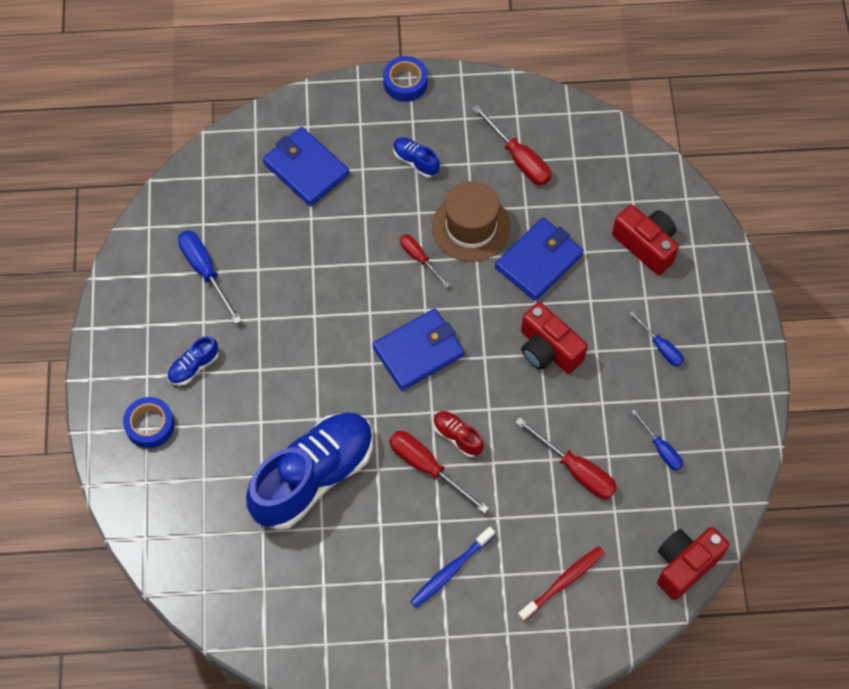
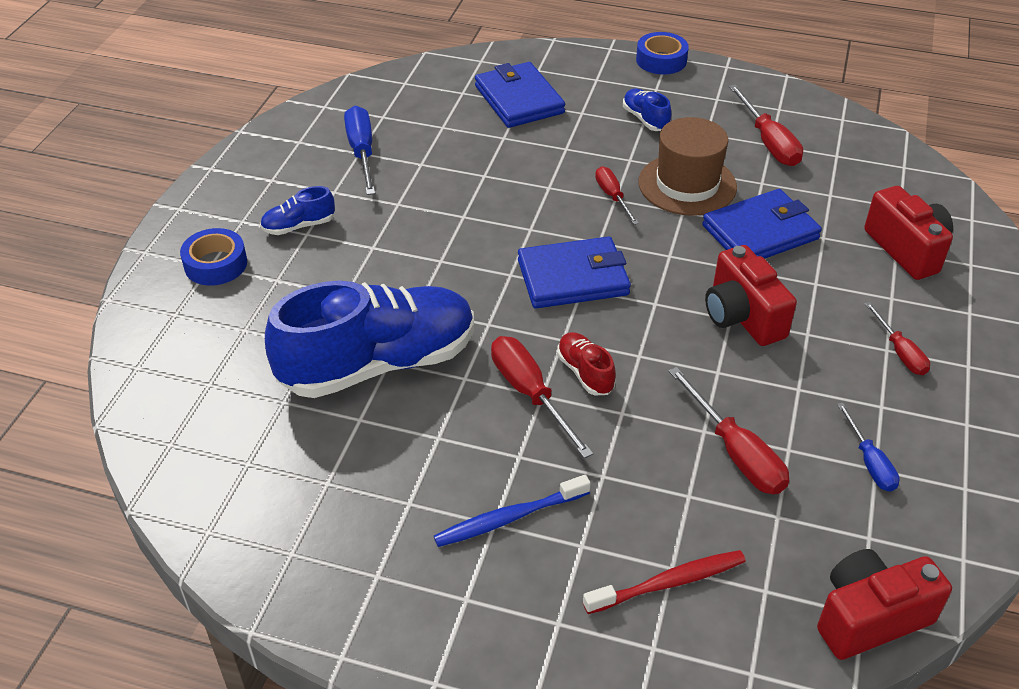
camera: 20 degrees right, 20 degrees down
blue screwdriver [629,311,684,366] -> red screwdriver [864,302,930,375]

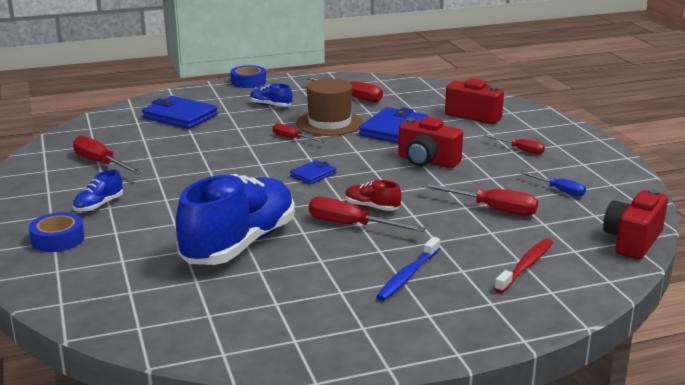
camera: 35 degrees left, 20 degrees down
blue screwdriver [344,106,375,195] -> red screwdriver [73,135,142,174]
blue wallet [518,236,631,309] -> blue wallet [290,160,336,184], size x0.54

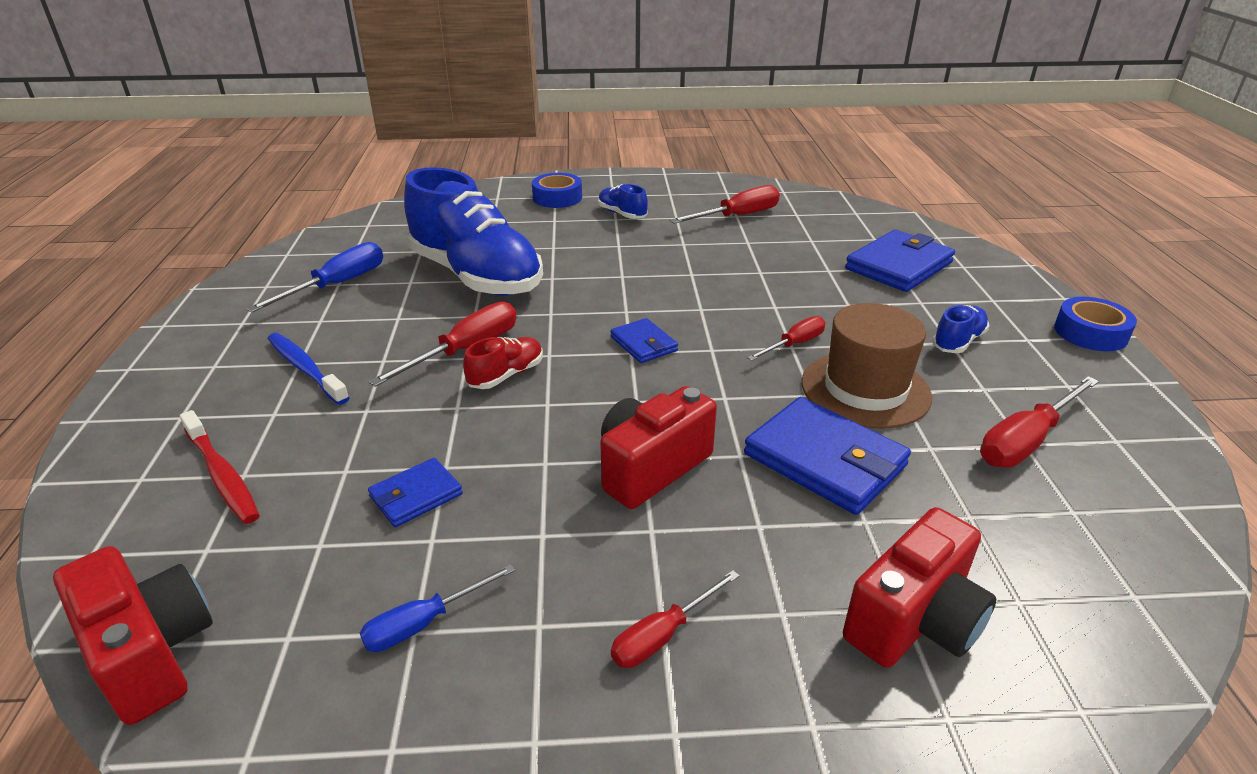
camera: 105 degrees right, 10 degrees up
red screwdriver [422,183,538,216] -> blue wallet [368,458,463,527]
none -> blue screwdriver [246,242,383,313]

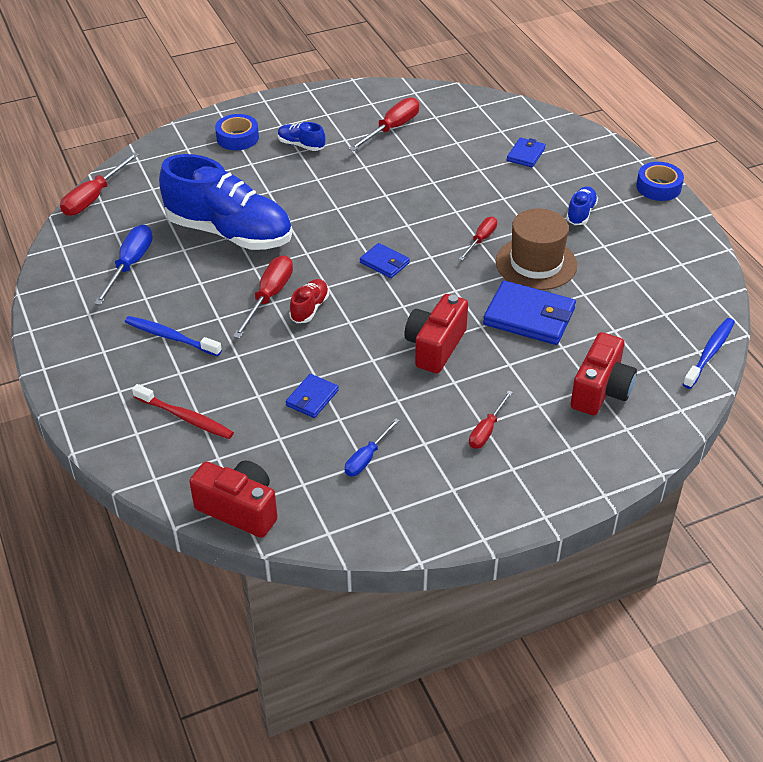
camera: 20 degrees left, 10 degrees up
blue wallet [845,230,955,292] -> blue wallet [507,137,546,168], size x0.54
red screwdriver [980,376,1099,468] -> red screwdriver moved to [60,153,139,216]
none -> blue toothbrush [683,318,735,389]

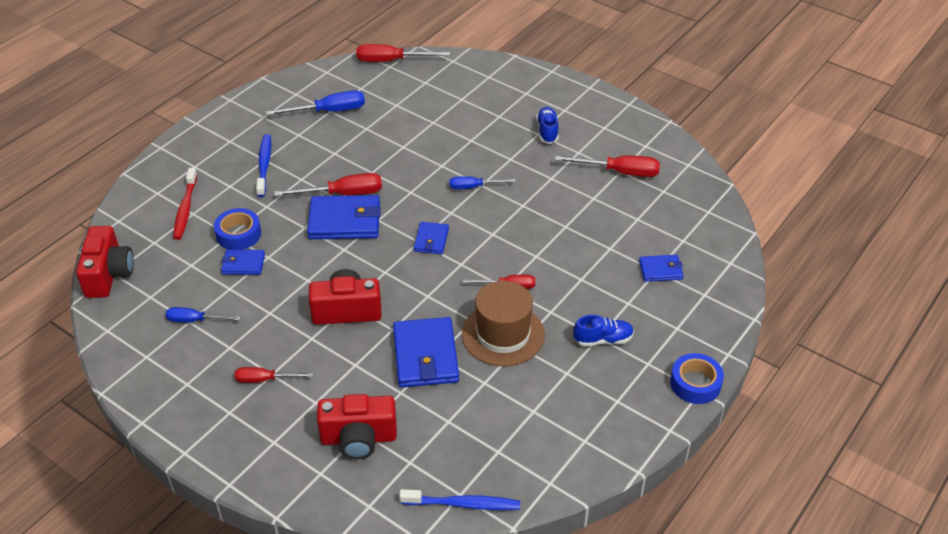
camera: 60 degrees right, 0 degrees up
blue shoe [159,154,292,250] -> none
blue tape [215,114,259,150] -> blue tape moved to [214,208,261,250]
red shoe [289,279,329,323] -> blue wallet [307,195,381,239]
none -> blue screwdriver [449,176,516,190]

